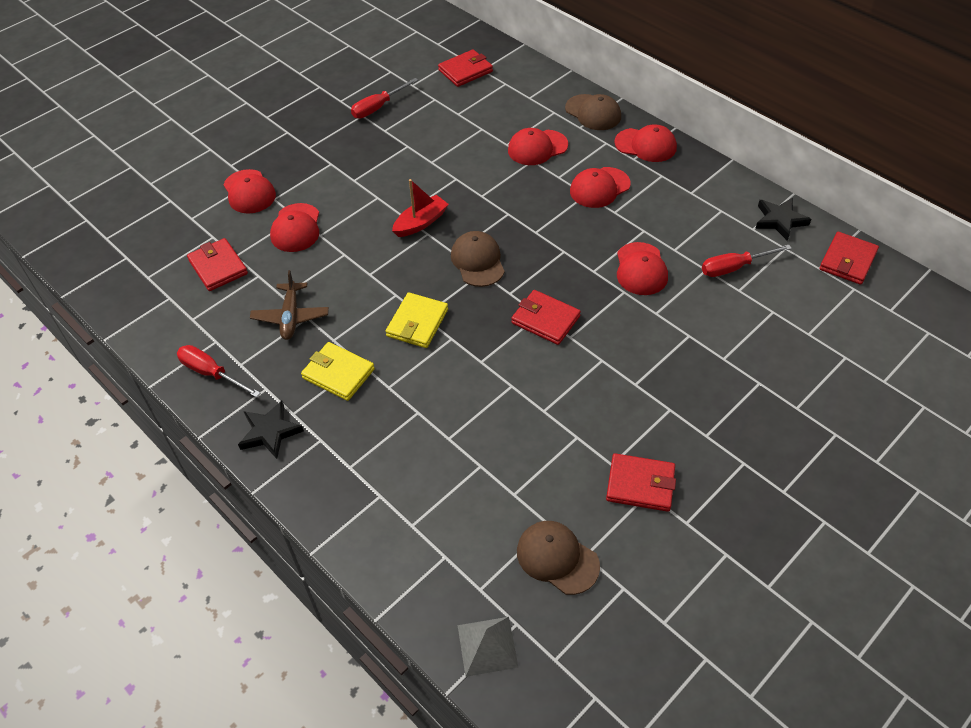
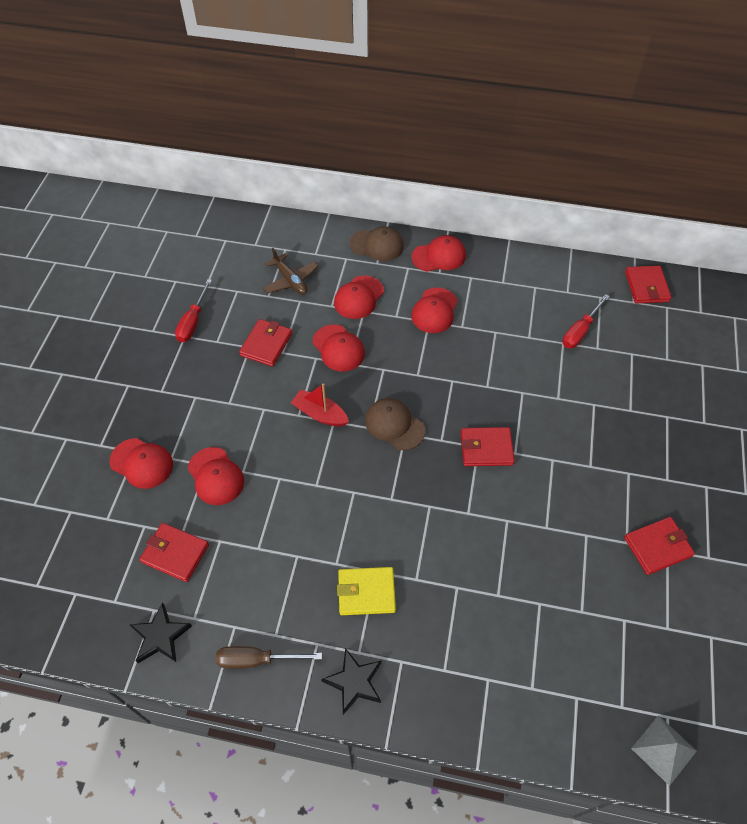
camera: 35 degrees left, 5 degrees up
red screwdriver [177,345,260,398] -> brown screwdriver [216,646,322,669]
brown plane [250,270,329,340] -> brown plane moved to [263,248,318,295]
yellow wallet [386,292,448,348] -> none
red boat [392,179,449,237] -> red boat turned 75 degrees counterclockwise [291,383,349,427]
red wallet [438,49,493,87] -> red wallet moved to [239,319,292,367]
brown cap [517,521,600,595] -> none
red cap [617,242,668,295] -> red cap moved to [313,325,365,372]
black star [755,198,811,241] -> black star moved to [130,602,192,663]

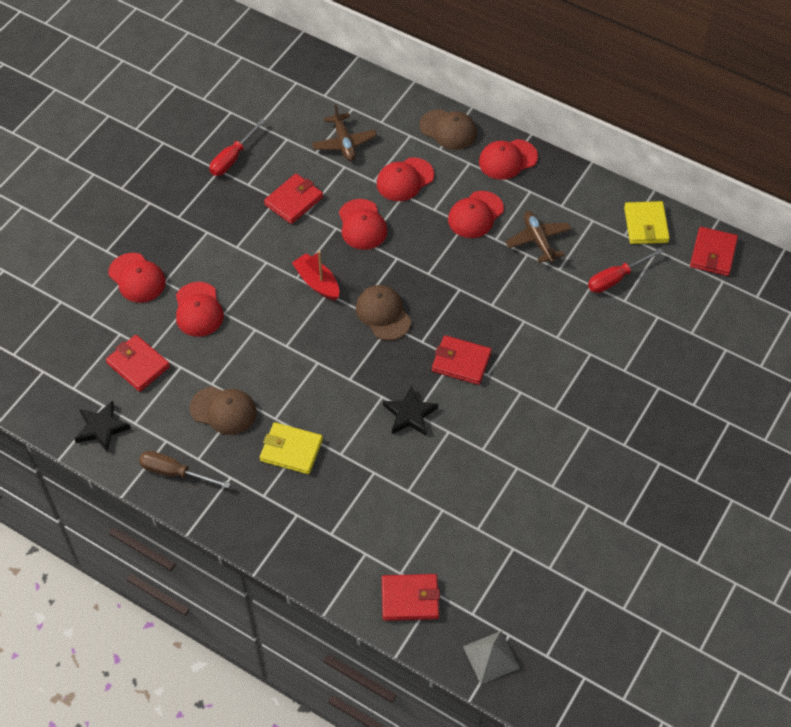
camera: 20 degrees right, 0 degrees up
black star [321,648,382,715] -> black star moved to [383,386,438,436]
red cap [411,235,466,272] -> red cap turned 150 degrees clockwise [479,139,538,180]
red wallet [624,517,695,575] -> red wallet moved to [382,574,440,621]
none -> brown cap [190,386,257,435]
none -> brown plane [505,211,571,263]
none -> yellow wallet [624,201,670,244]

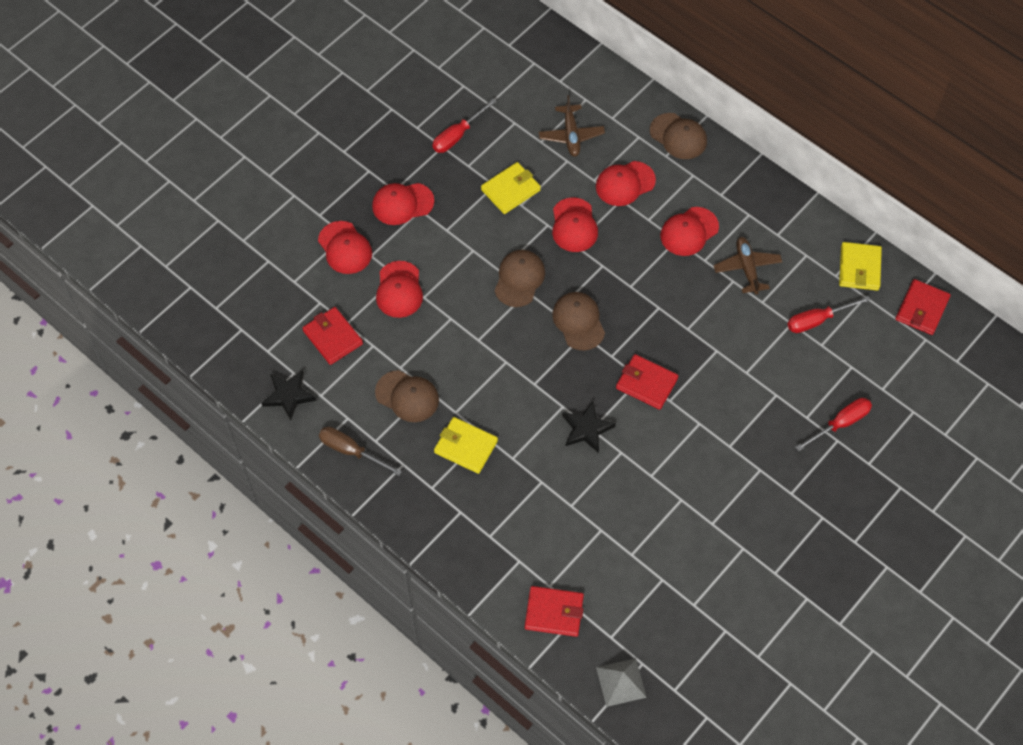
camera: 10 degrees right, 5 degrees up
red wallet [264,174,323,224] -> yellow wallet [481,162,541,214]
red boat [292,251,339,300] -> brown cap [494,250,545,307]
red cap [479,139,538,180] -> red cap moved to [372,183,434,225]
none -> red screwdriver [795,398,872,452]

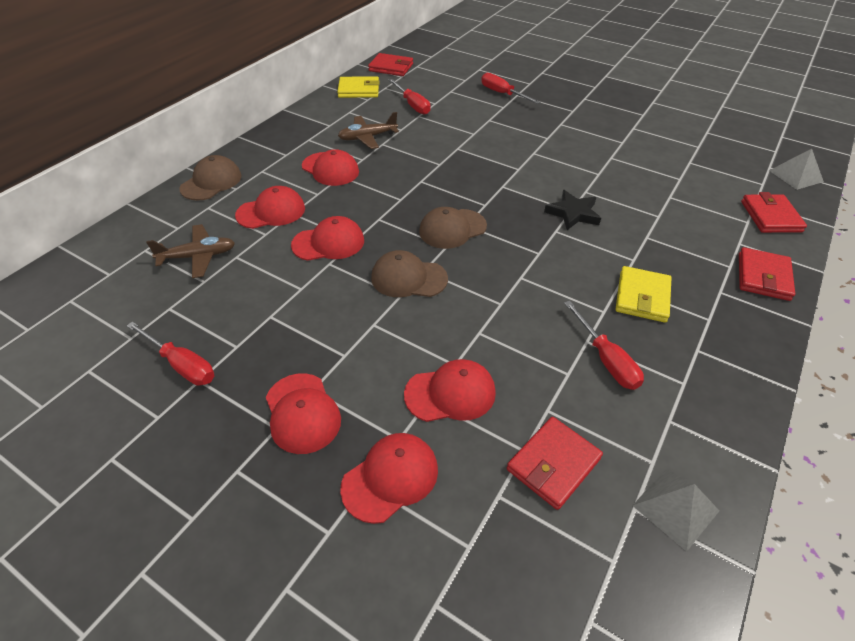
camera: 100 degrees left, 15 degrees down
black star [261,370,316,421] -> grey pyramid [632,469,719,552]
brown screwdriver [319,427,402,476] -> none
brown cap [375,370,439,422] -> red screwdriver [564,301,644,390]
yellow wallet [481,162,541,214] -> none
red cap [596,161,656,206] -> red cap turned 75 degrees counterclockwise [235,186,305,229]
red wallet [616,354,678,410] -> red wallet moved to [739,247,795,301]

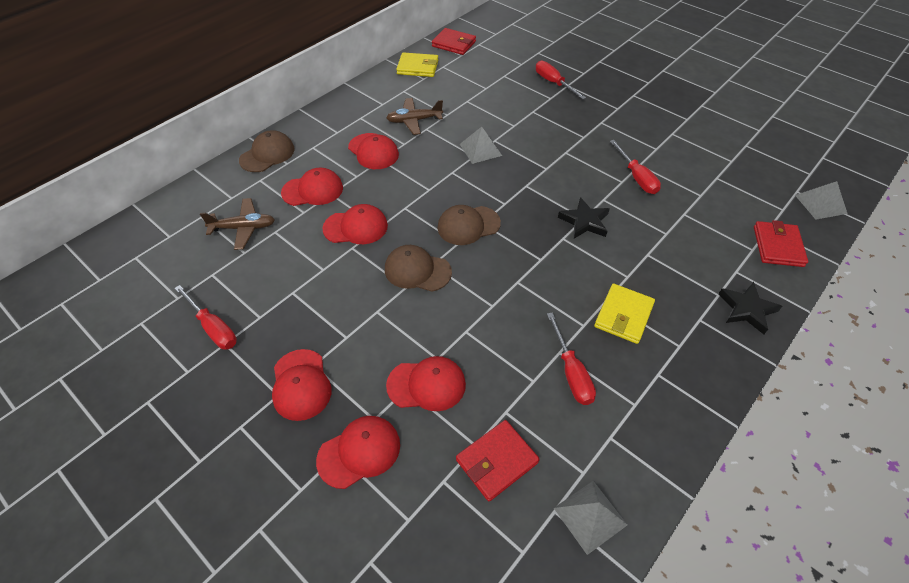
camera: 10 degrees right, 5 degrees up
red screwdriver [389,79,431,115] -> red screwdriver moved to [610,140,661,194]
red wallet [739,247,795,301] -> black star [718,282,782,334]
none -> grey pyramid [460,127,502,164]

